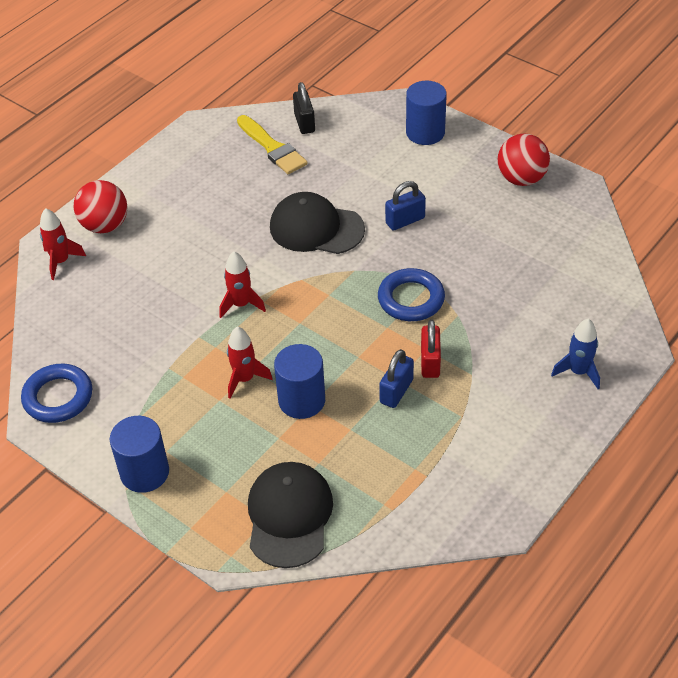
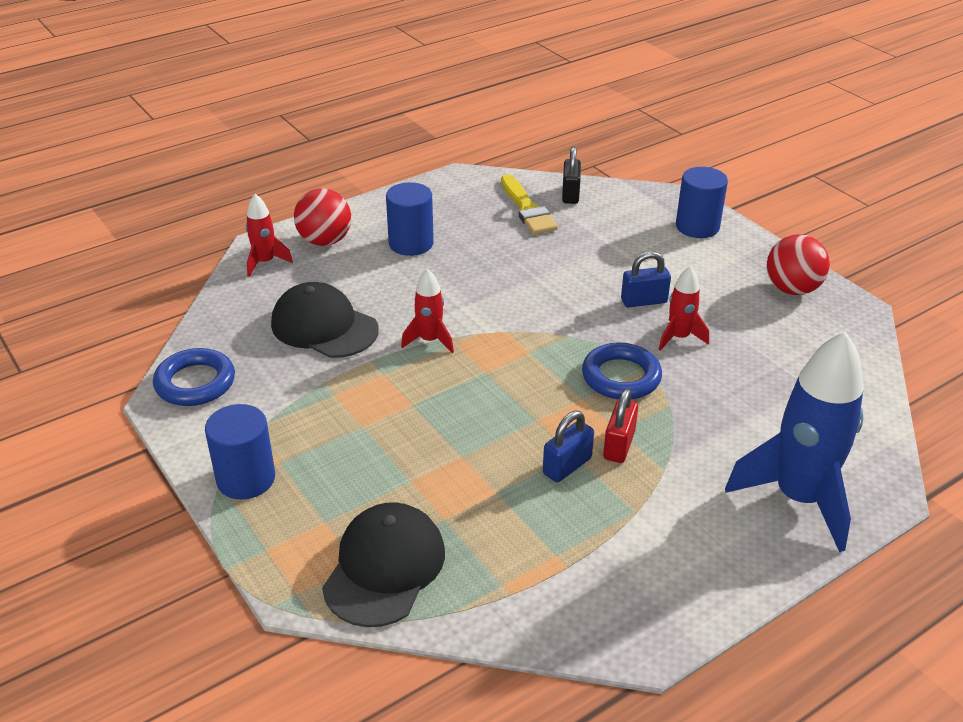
camera: 15 degrees right, 10 degrees down
red rocket [227,327,273,398] -> red rocket moved to [658,266,709,351]
black cap [270,192,365,254] -> black cap moved to [271,282,379,358]
blue cylinder [274,344,325,419] -> blue cylinder moved to [386,182,434,256]
blue rocket [551,319,600,389] -> blue rocket [725,331,864,552], size x2.06

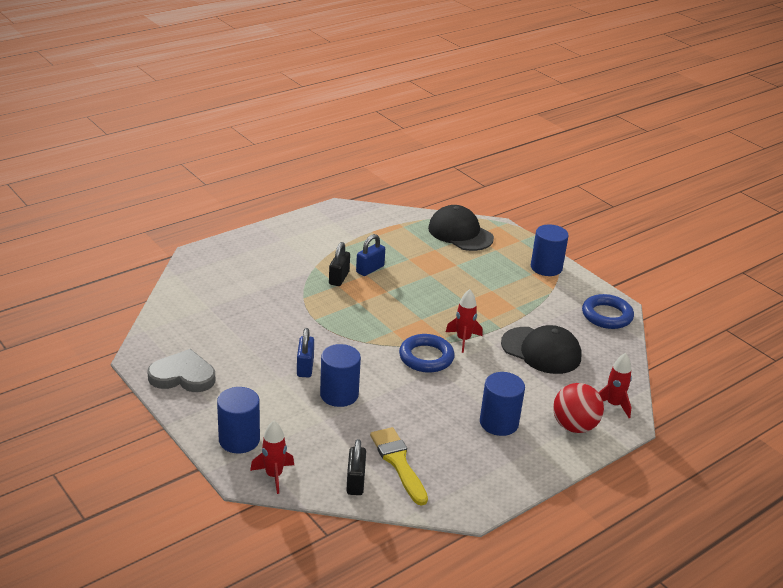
camera: 175 degrees right, 5 degrees down
black cap [322,502,445,627] -> black cap turned 120 degrees clockwise [428,205,494,251]
blue ring [582,342,662,400] -> blue ring moved to [399,334,455,373]
red padlock [603,389,638,463] -> black padlock [329,242,350,286]
blue padlock [621,251,671,307] -> blue padlock turned 75 degrees counterclockwise [297,328,314,377]
red rocket [658,266,709,351] -> red rocket moved to [250,421,294,494]
blue rocket [725,331,864,552] -> none
red ball [767,234,830,295] -> grey heart [147,349,215,392]
none -> blue cylinder [320,344,361,407]

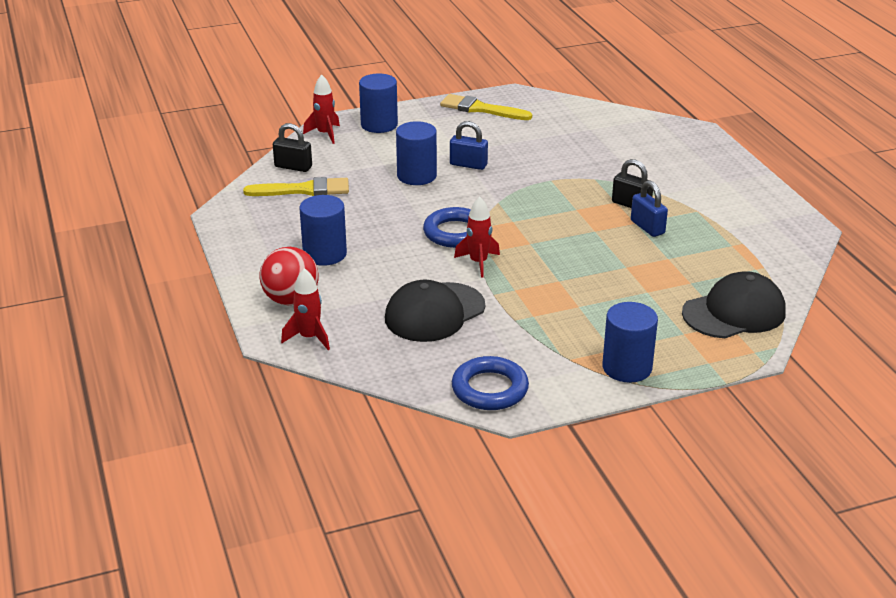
camera: 110 degrees right, 0 degrees up
grey heart [147,349,215,392] -> yellow brush [440,94,532,120]

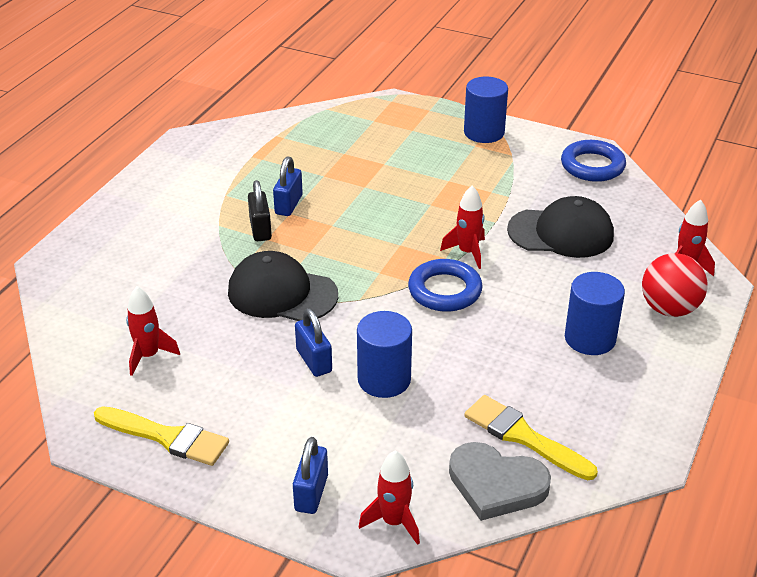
camera: 135 degrees left, 5 degrees up
black padlock [273,123,312,172] -> grey heart [449,442,551,521]
blue cylinder [359,74,398,133] -> blue padlock [293,437,328,514]
yellow brush [440,94,532,120] -> yellow brush turned 45 degrees counterclockwise [94,406,229,466]
black cap [682,271,786,338] -> black cap moved to [228,251,338,321]
none -> red rocket [126,286,180,376]

